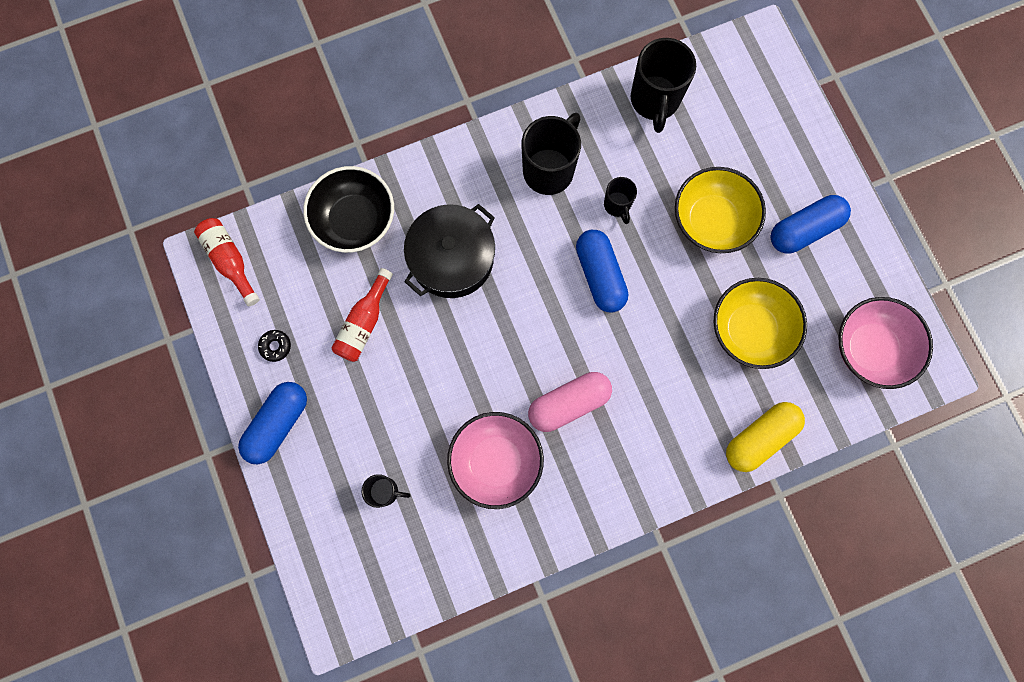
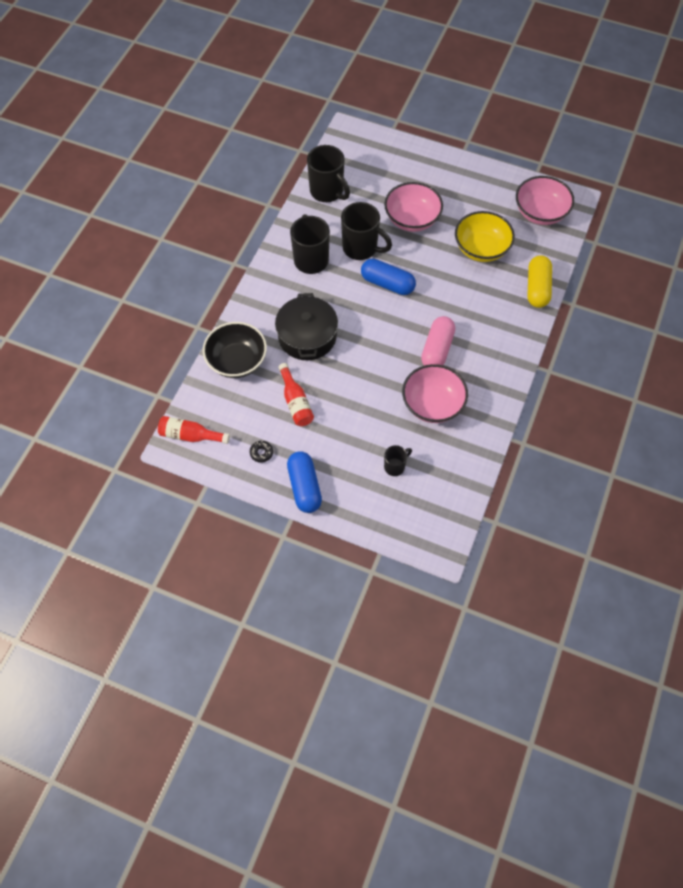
camera: 45 degrees left, 15 degrees down
black mug [604,177,637,224] -> black mug [341,202,392,260], size x1.89
yellow bowl [675,167,766,253] -> pink bowl [384,182,443,232]
blue capsule [771,195,851,254] -> none

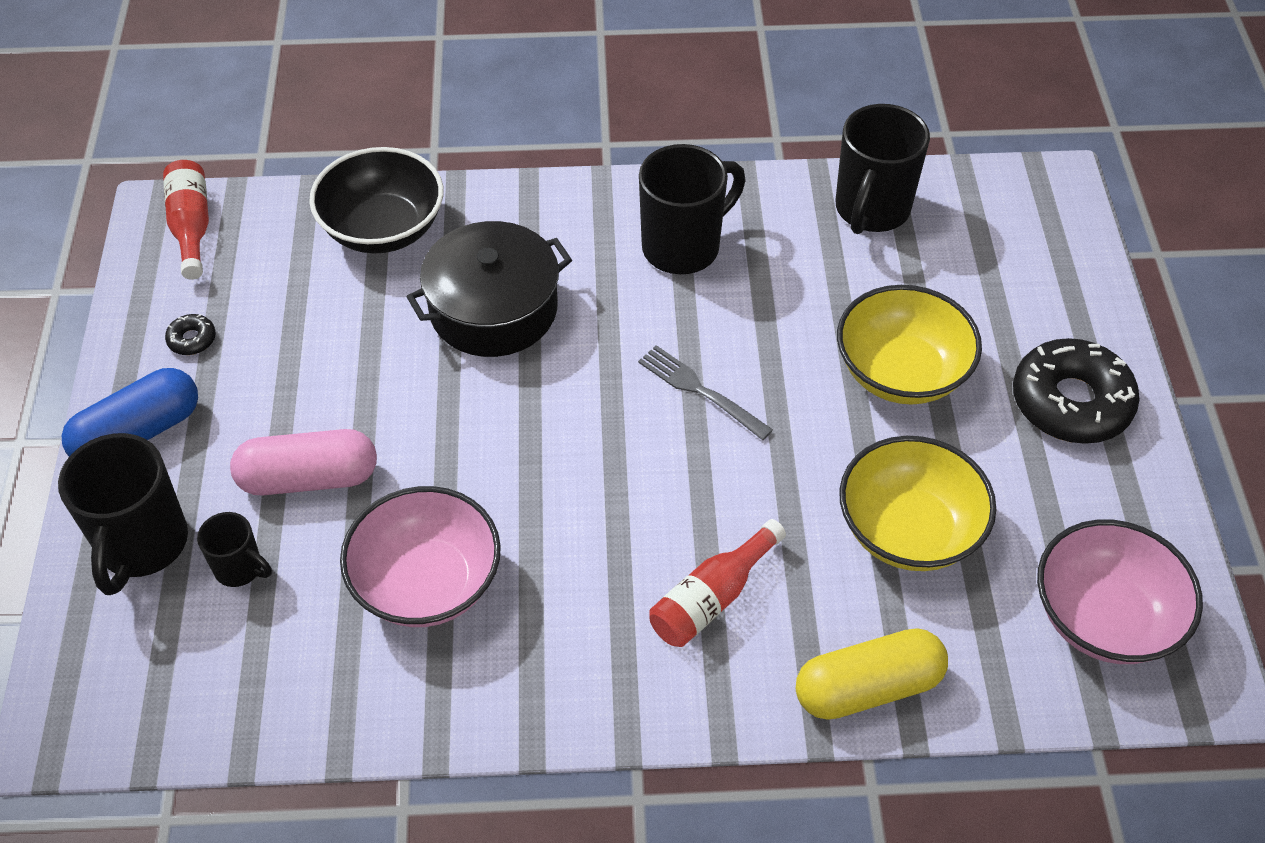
camera: 65 degrees right, 10 degrees down
red bottle [278,363,314,426] -> red bottle moved to [649,519,786,647]
black mug [341,202,392,260] -> black mug moved to [58,433,188,595]
blue capsule [361,259,416,295] -> grey fork [638,345,773,440]
pink bowl [384,182,443,232] -> yellow bowl [837,285,982,404]
pink capsule [421,316,455,366] -> pink capsule moved to [230,429,377,495]
none -> black donut [1013,338,1140,444]

